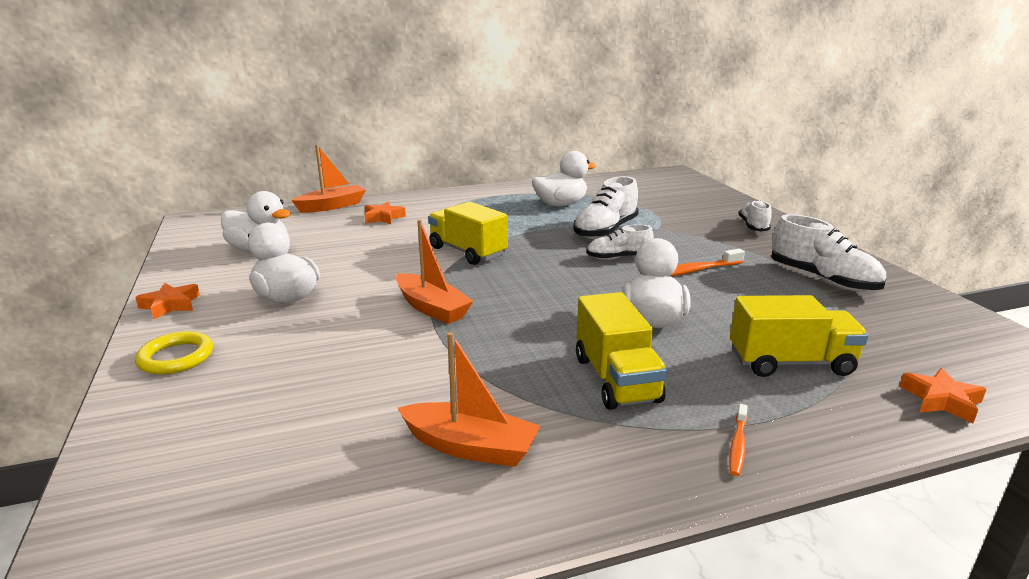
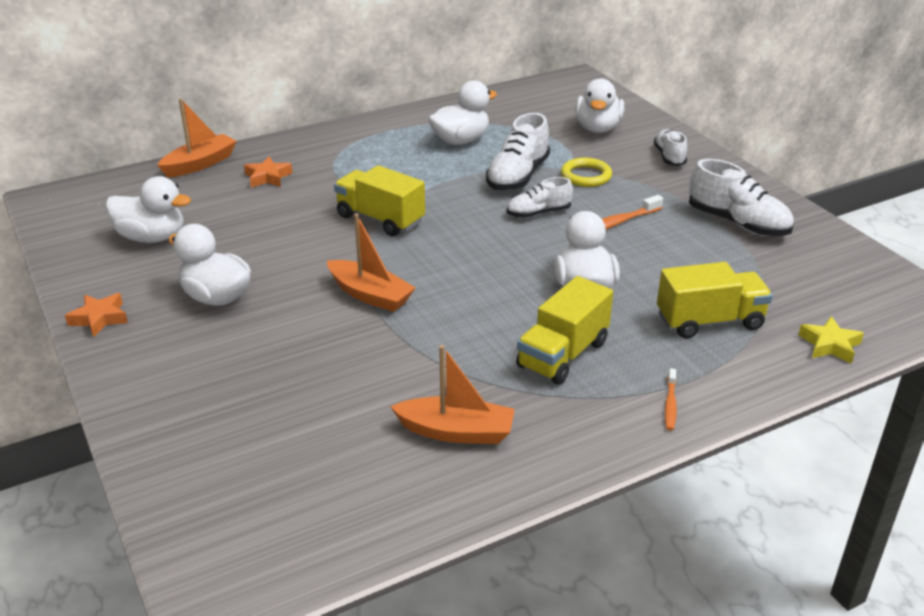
camera: 10 degrees left, 10 degrees up
yellow ring [135,331,213,375] -> yellow ring moved to [561,158,612,187]
yellow truck [576,292,668,410] -> yellow truck turned 60 degrees clockwise [516,276,613,385]
orange star [900,368,987,423] -> yellow star [799,316,864,364]
none -> white duck [575,79,624,133]

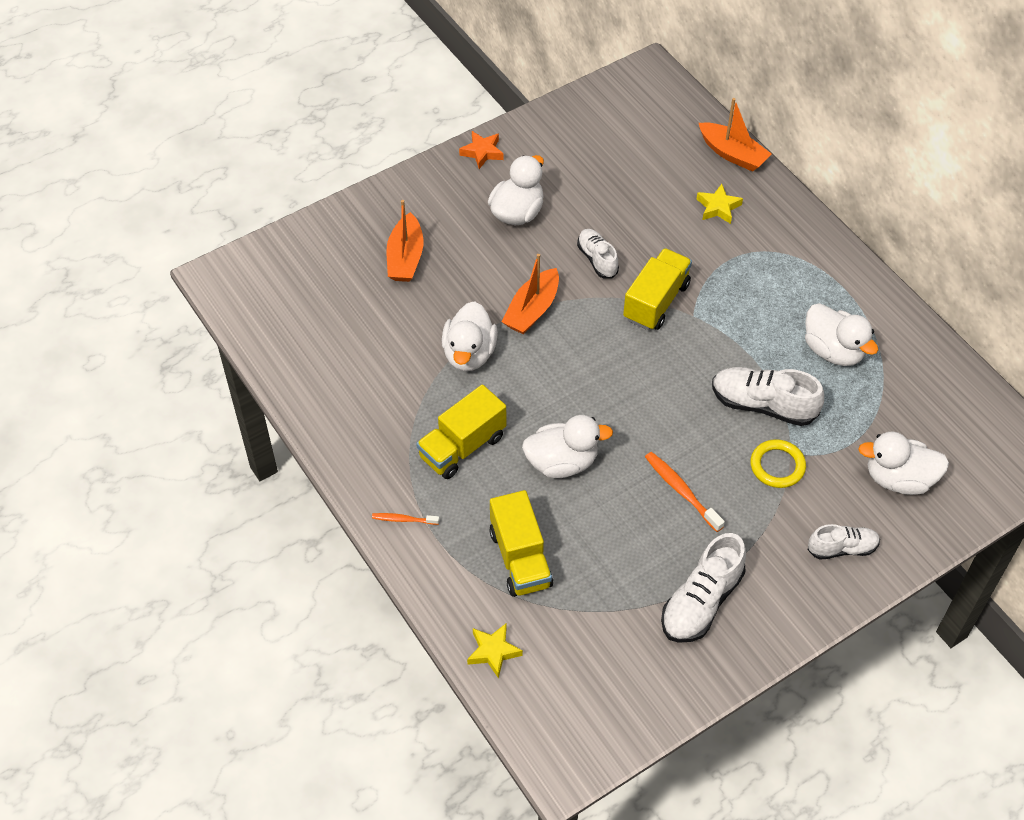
camera: 85 degrees right, 20 degrees up
white duck [105,176,191,243] -> white duck moved to [442,301,498,371]
orange star [244,157,293,188] -> yellow star [697,184,743,224]
orange boat [390,345,515,444] -> orange boat moved to [386,200,423,282]
white shoe [506,177,573,218] -> white shoe moved to [577,229,619,278]
yellow truck [516,276,613,385] -> yellow truck turned 75 degrees counterclockwise [416,385,506,479]

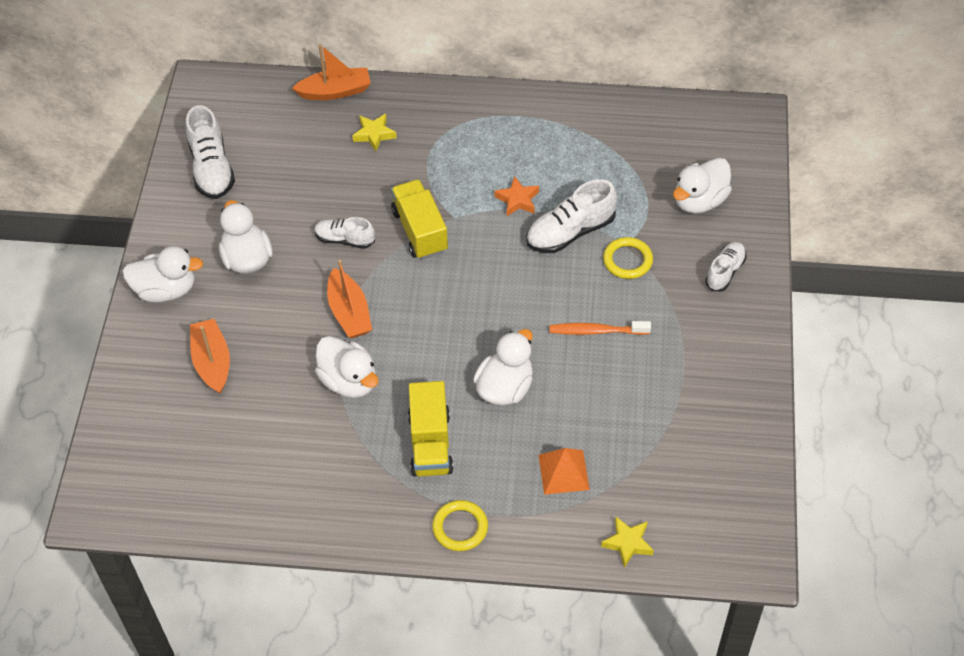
camera: 50 degrees left, 0 degrees up
orange toothbrush [372,513,439,525] -> yellow ring [432,500,488,551]
orange boat [386,200,423,282] -> orange boat turned 150 degrees counterclockwise [190,319,230,394]
orange star [459,131,503,169] -> orange star moved to [495,176,539,216]
yellow truck [489,490,553,597] -> orange pyramid [538,448,590,495]
white shoe [661,533,746,643] -> white shoe moved to [185,105,235,199]
white duck [805,303,878,366] -> white duck moved to [122,246,203,303]

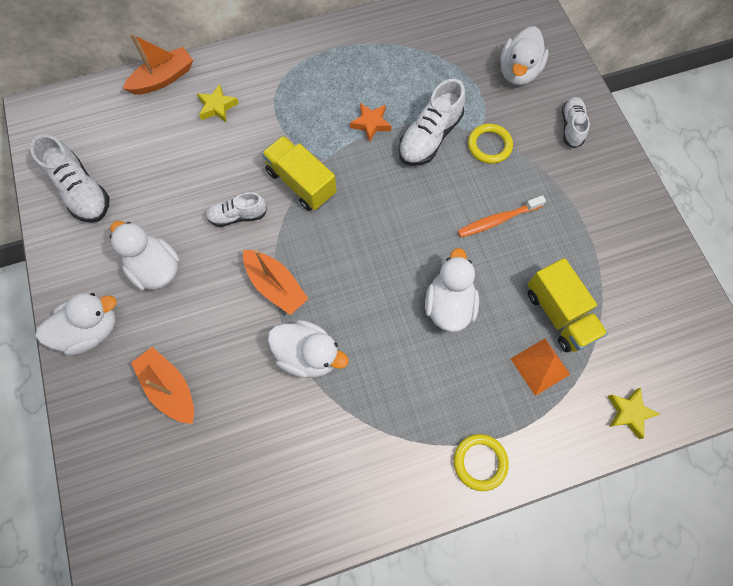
camera: 25 degrees left, 15 degrees up
yellow truck [408,381,453,477] -> yellow truck moved to [528,258,608,352]

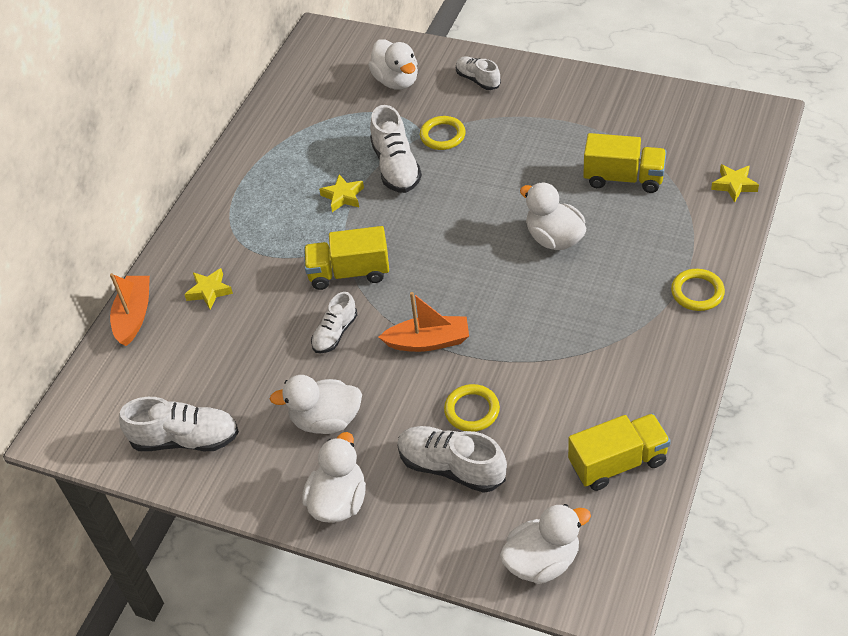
camera: 45 degrees left, 20 degrees down
orange boat [131,347,194,424] -> white shoe [397,426,507,493]
white duck [268,320,349,378] -> white duck moved to [500,504,591,584]
orange star [350,103,392,142] -> yellow star [319,174,364,212]
orange toothbrush [458,195,546,237] -> none
orange pyramid [511,338,571,396] -> none
none -> yellow ring [444,384,500,432]
none -> yellow truck [568,414,671,491]

